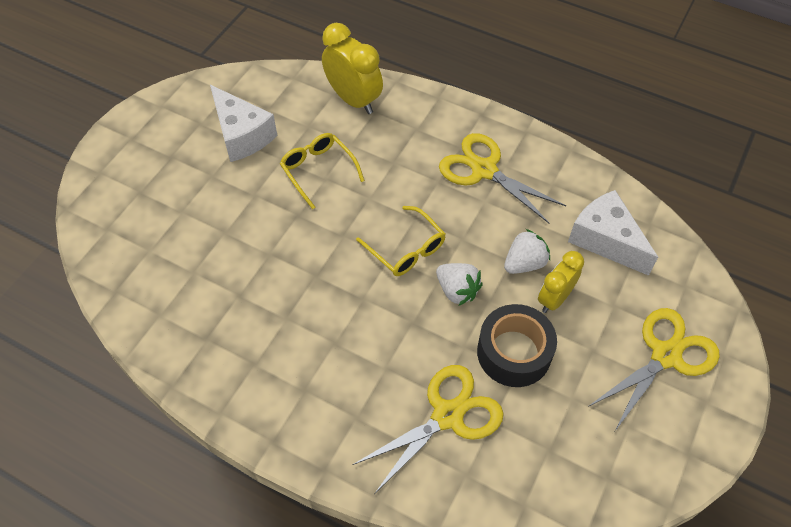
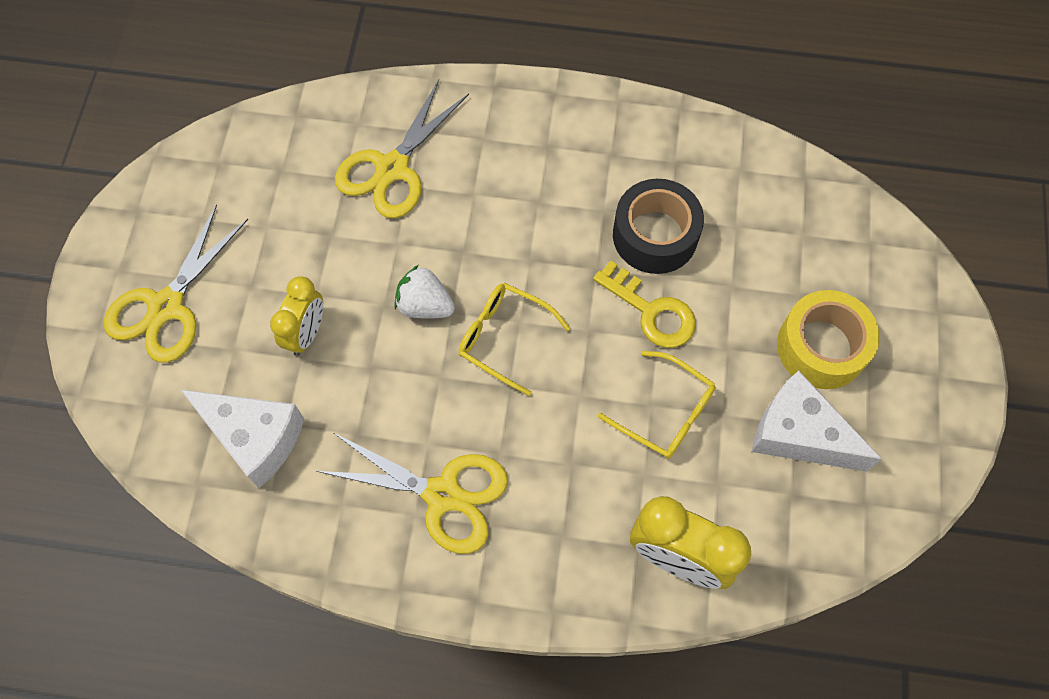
camera: 160 degrees right, 10 degrees up
black tape [477,304,557,387] -> black tape moved to [613,179,704,274]
white strawberry [504,229,550,274] -> none
none -> yellow key [593,261,696,348]
none -> yellow tape [777,290,880,389]

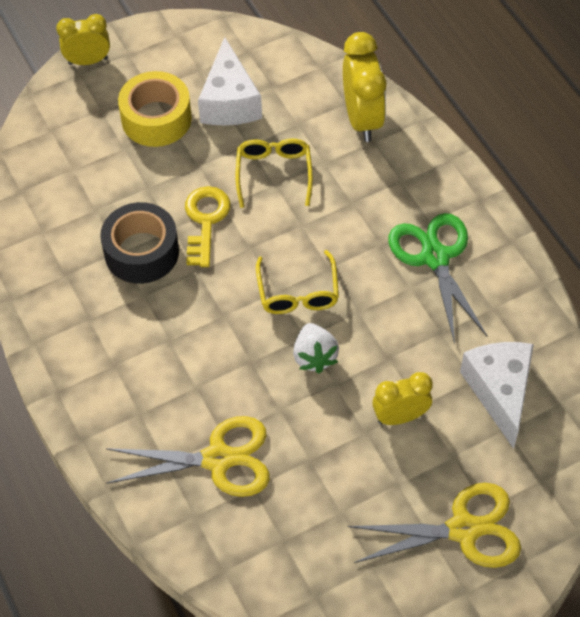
camera: 125 degrees left, 10 degrees down
yellow scissors [316,433,508,554] -> green scissors [388,213,487,344]
none -> yellow clock [56,14,110,65]

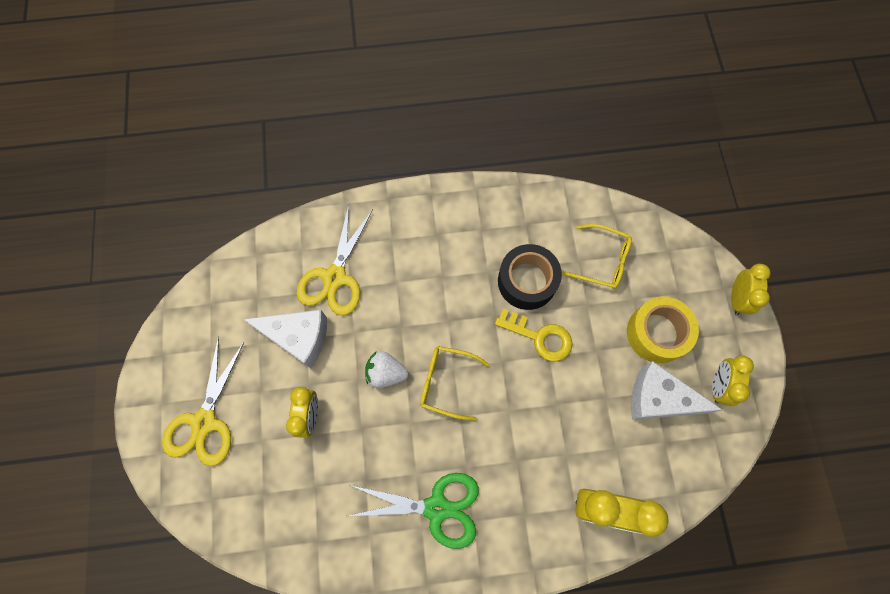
camera: 110 degrees right, 15 degrees up
yellow glasses [236,139,313,208] -> yellow glasses moved to [562,224,632,289]
white cheese [460,342,534,449] -> white cheese moved to [243,310,327,368]
none -> yellow clock [712,355,754,406]

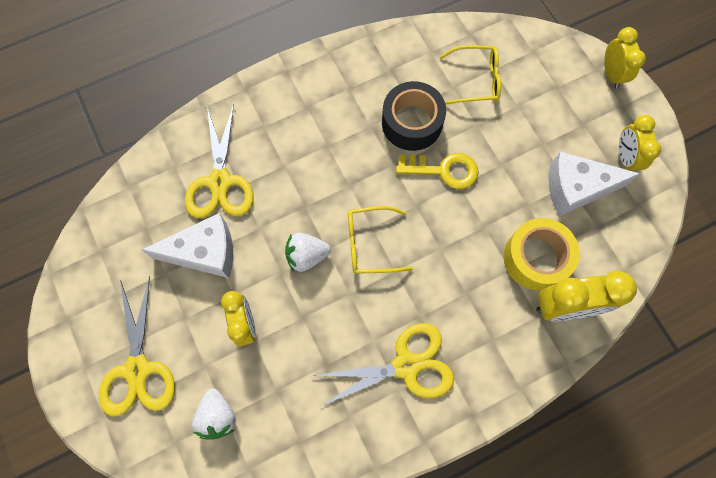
camera: 20 degrees left, 0 degrees up
green scissors [348,473,479,549] -> yellow scissors [313,323,454,407]
yellow tape [627,297,699,363] -> yellow tape moved to [504,218,580,290]
none -> white strawberry [192,389,236,439]

